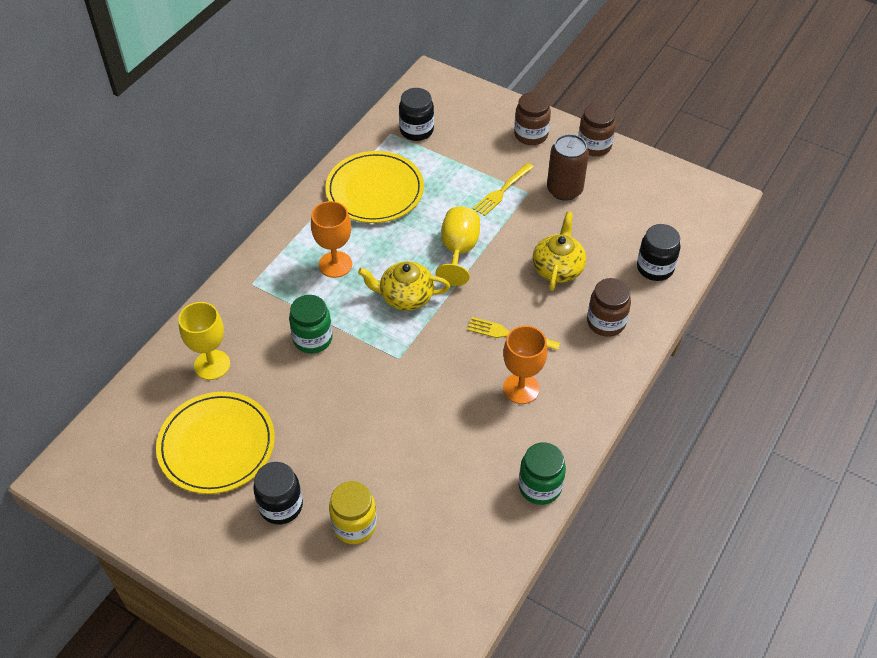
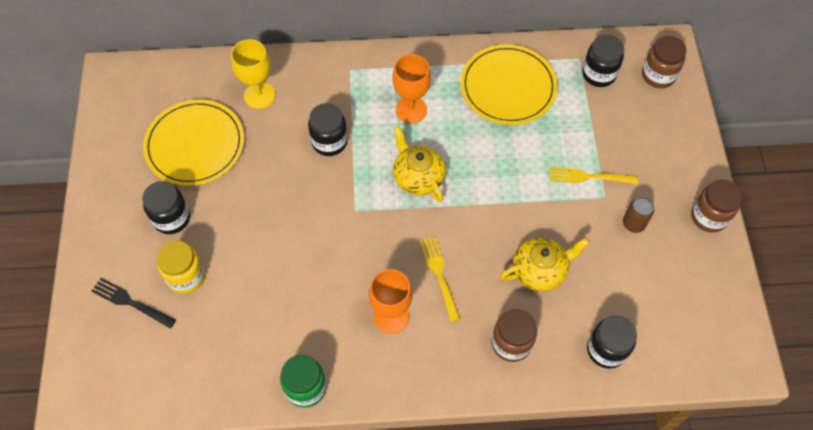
camera: 55 degrees right, 10 degrees up
green jar [289,295,333,354] -> black jar [308,103,348,156]
yellow goblet [436,206,480,286] -> none
brown jar [514,92,551,145] -> brown jar moved to [642,36,686,88]
brown can [547,134,589,201] -> brown can [623,197,654,233], size x0.60
none -> black fork [91,278,176,328]

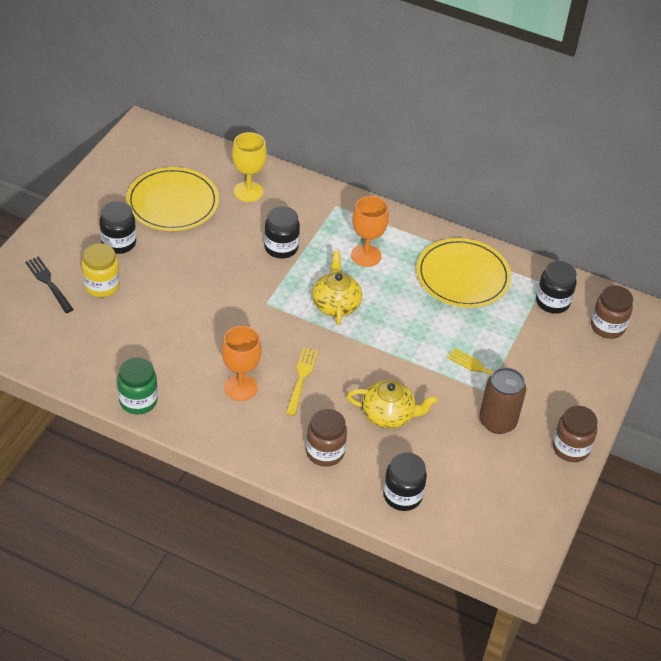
camera: 25 degrees right, 15 degrees down
brown can [623,197,654,233] -> brown can [479,367,526,434], size x1.66

